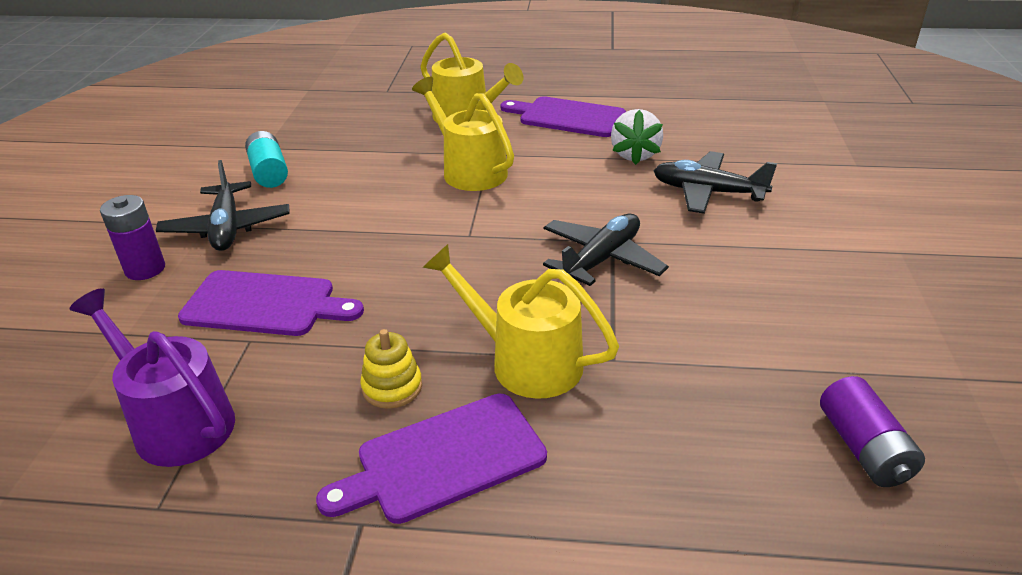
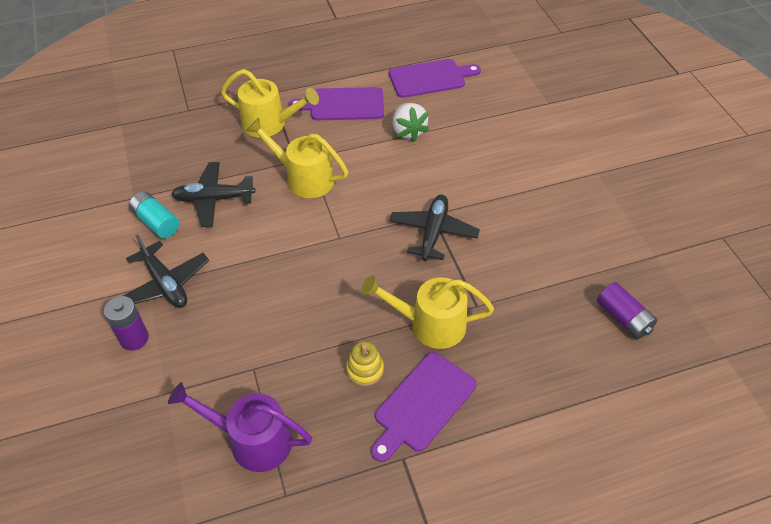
camera: 25 degrees left, 15 degrees up
purple cutting board [178,270,364,336] -> purple cutting board moved to [389,59,481,98]
black plane [653,151,777,214] -> black plane moved to [171,162,256,227]

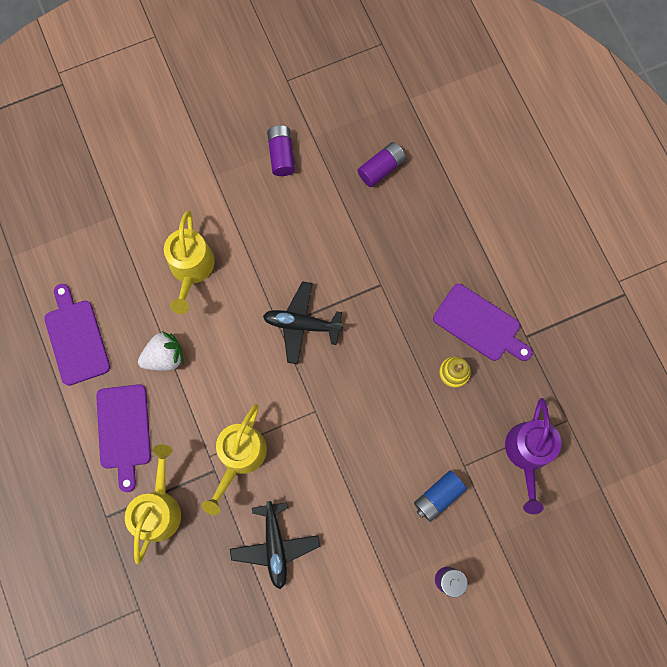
camera: 95 degrees left, 25 degrees up
black plane [123,234,209,308] -> none
turquoise battery [129,191,179,238] -> none
yellow watering can [361,275,494,349] -> yellow watering can moved to [164,211,215,314]
none -> purple battery [267,125,295,176]
none -> blue battery [414,471,467,522]

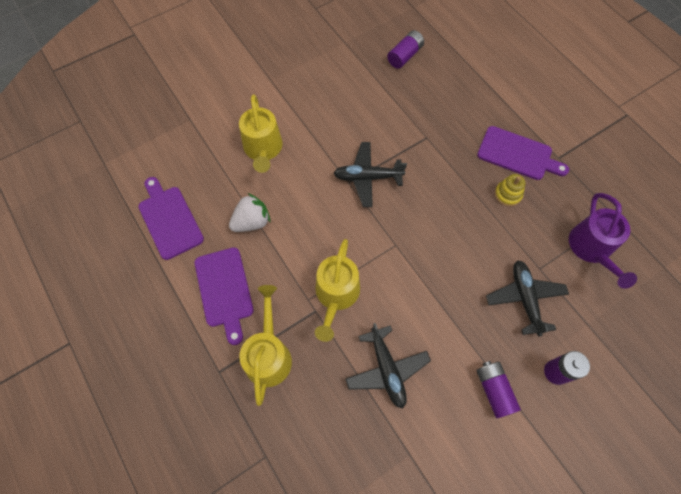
camera: 10 degrees left, 10 degrees down
purple battery [267,125,295,176] -> purple battery moved to [476,361,521,418]
blue battery [414,471,467,522] -> black plane [486,260,569,337]

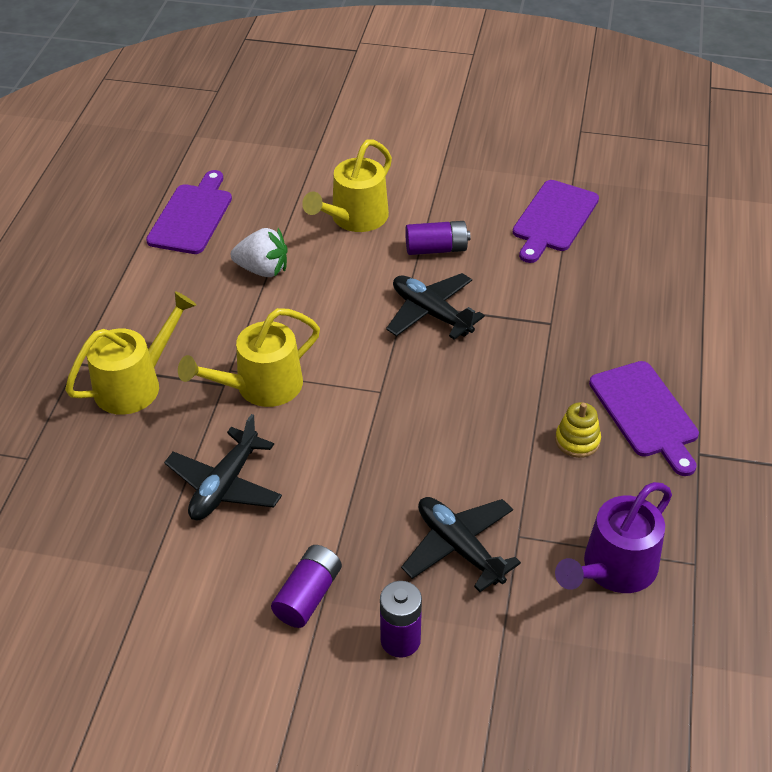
camera: 45 degrees right, 20 degrees down
purple cutting board [194,247,254,345] -> purple cutting board moved to [513,180,599,263]
purple battery [387,30,424,69] -> purple battery moved to [405,221,470,255]
black plane [486,260,569,337] -> black plane turned 75 degrees counterclockwise [401,497,521,592]

